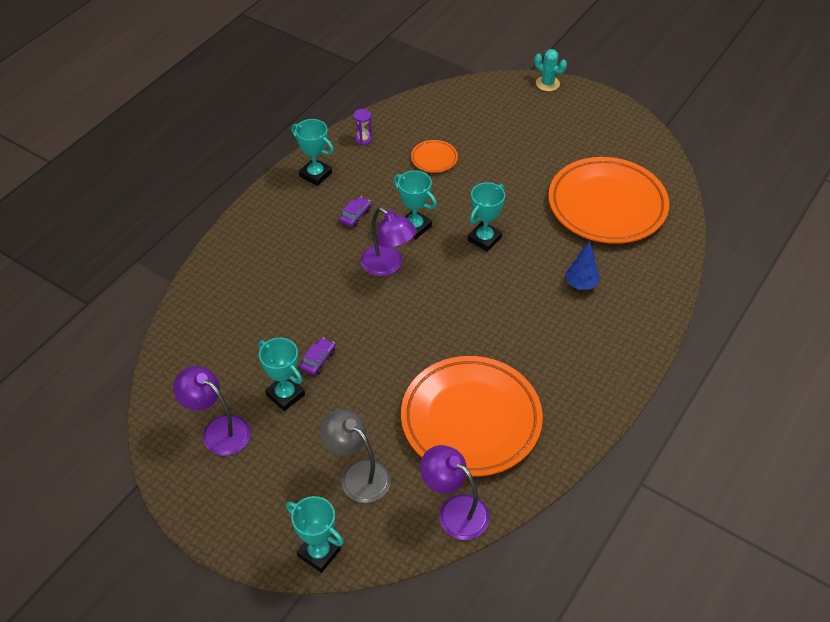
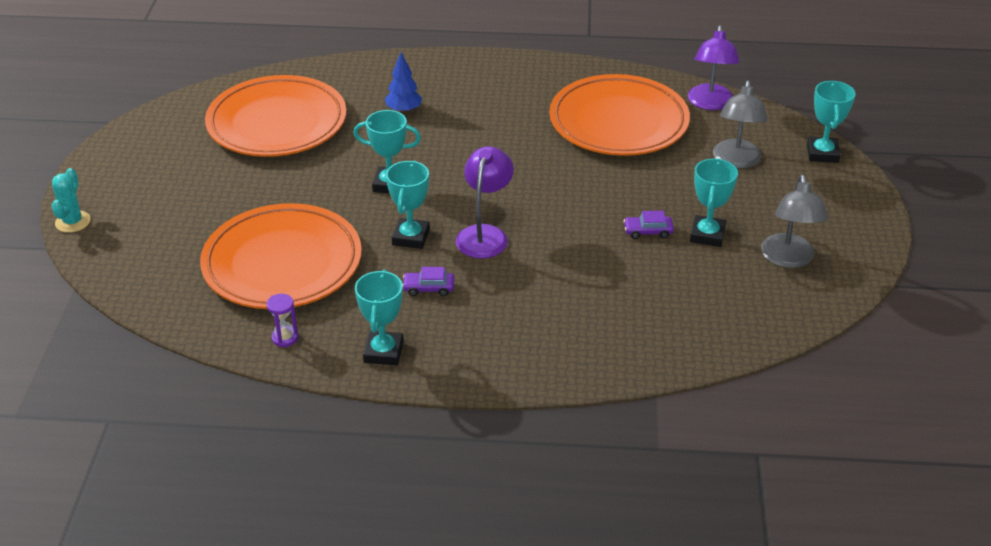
camera: 120 degrees left, 10 degrees down
purple lamp [173,366,251,456] -> grey lamp [761,175,828,268]
orange plate [411,140,458,173] -> orange plate [200,203,362,309], size x2.44

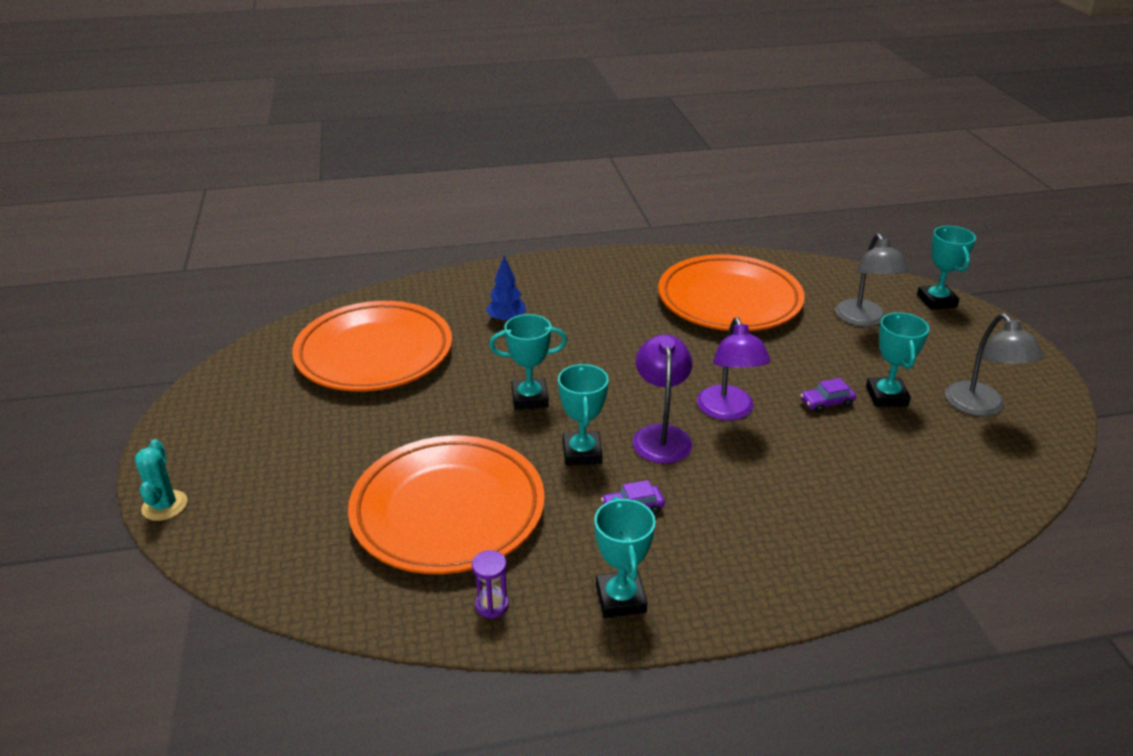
camera: 15 degrees left, 5 degrees down
purple lamp [688,25,739,110] -> purple lamp moved to [697,317,771,420]

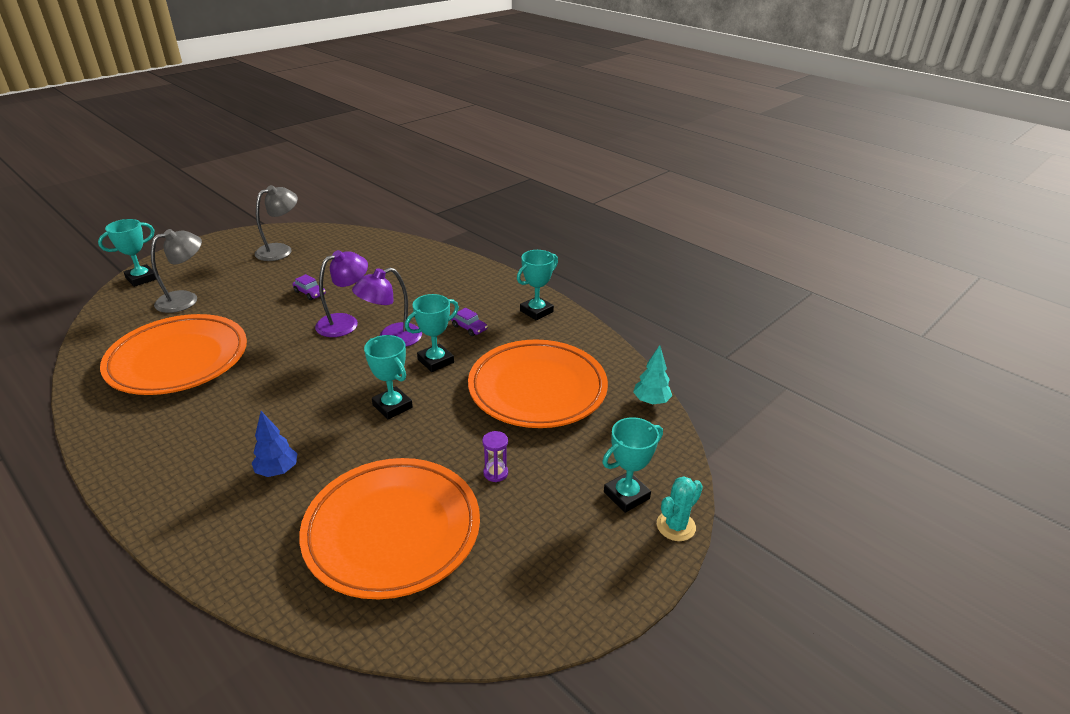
camera: 125 degrees left, 0 degrees up
purple hourglass [472,550,509,619] -> purple hourglass moved to [482,431,508,482]
turquoise trophy [866,312,929,407] -> turquoise trophy moved to [602,417,663,513]
none -> turquoise tree [633,345,672,405]

